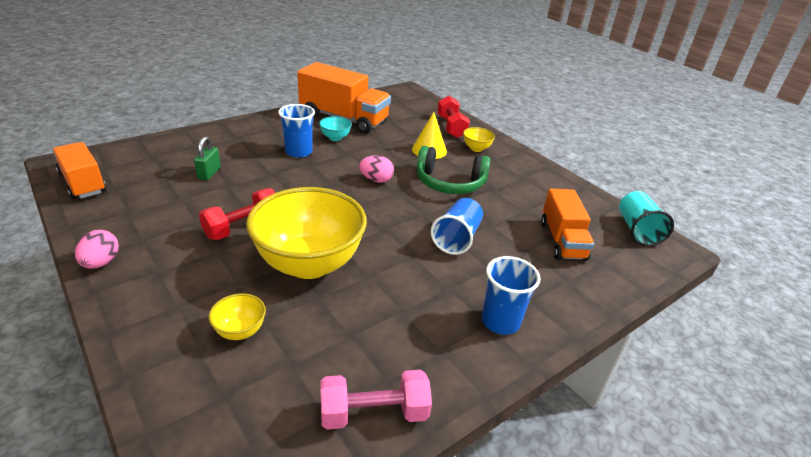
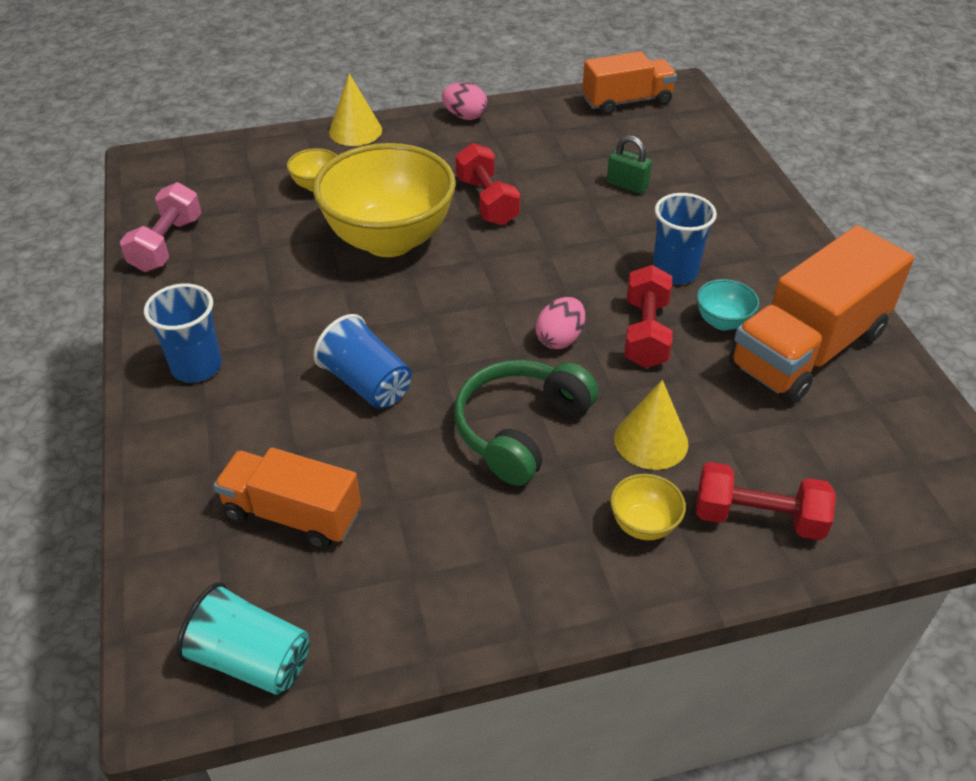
camera: 115 degrees right, 10 degrees up
none -> yellow cone [329,73,382,146]
none -> red dumbbell [624,265,673,368]

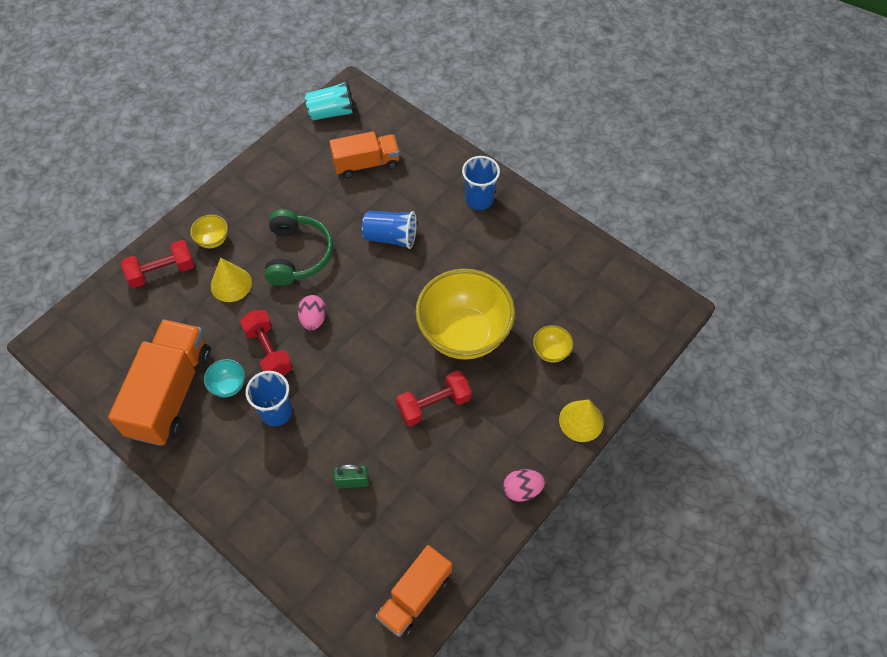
camera: 145 degrees right, 15 degrees up
pink dumbbell [120,182,202,272] -> none
red dumbbell [455,143,520,225] -> red dumbbell turned 60 degrees counterclockwise [396,371,471,426]

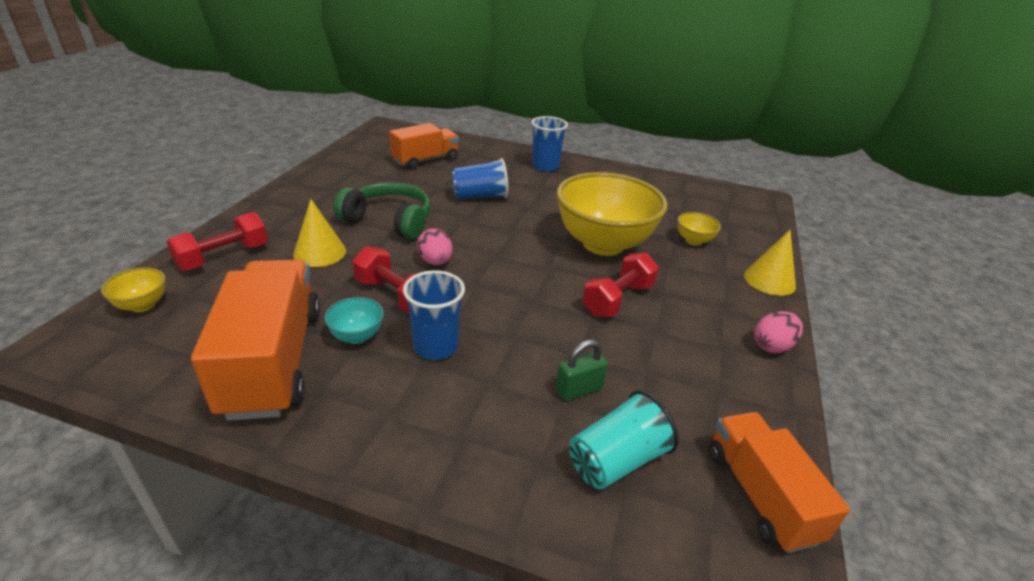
camera: 25 degrees left, 25 degrees down
yellow bowl [190,215,228,248] -> yellow bowl moved to [101,268,165,312]
green headphones [264,209,333,286] -> green headphones turned 45 degrees counterclockwise [334,182,431,240]
turquoise cup [305,80,355,120] -> turquoise cup moved to [569,390,679,490]
orange truck [375,545,452,638] -> orange truck turned 150 degrees clockwise [709,412,850,553]

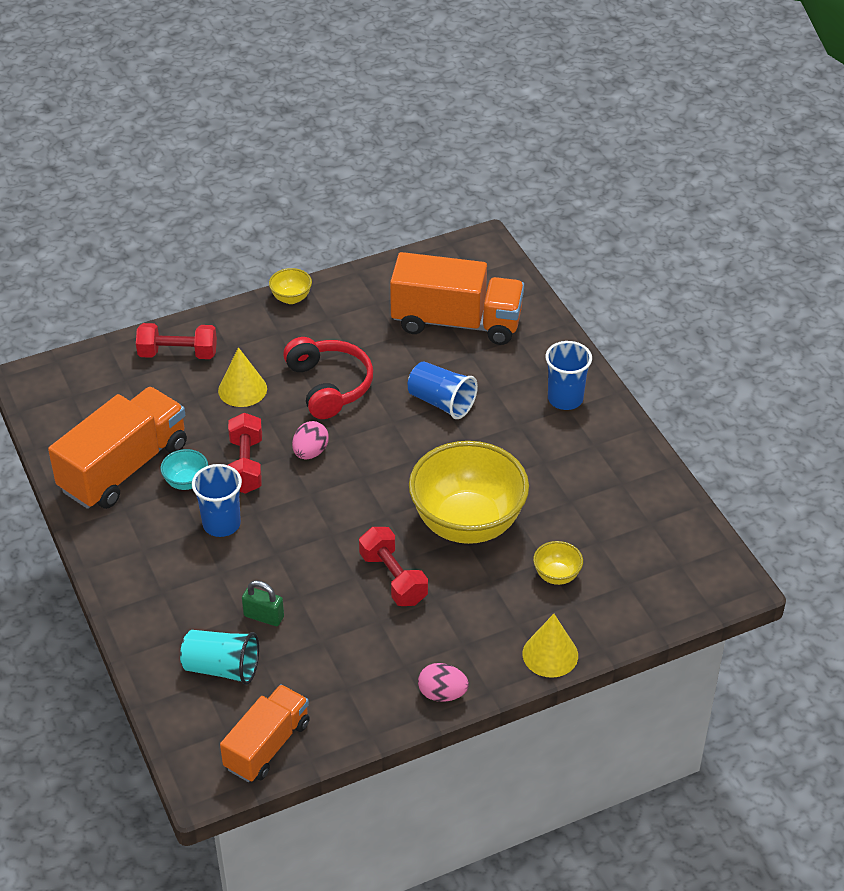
camera: 50 degrees right, 10 degrees up
yellow bowl [101,268,165,312] -> yellow bowl moved to [269,268,312,304]
green headphones [334,182,431,240] -> red headphones [283,337,373,419]
orange truck [389,123,459,169] -> orange truck [390,252,524,345], size x1.58
red dumbbell [582,252,659,317] -> red dumbbell turned 60 degrees clockwise [359,527,428,606]

